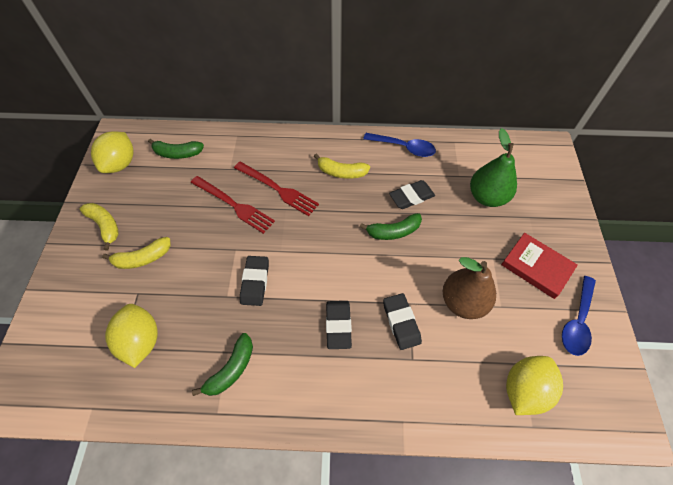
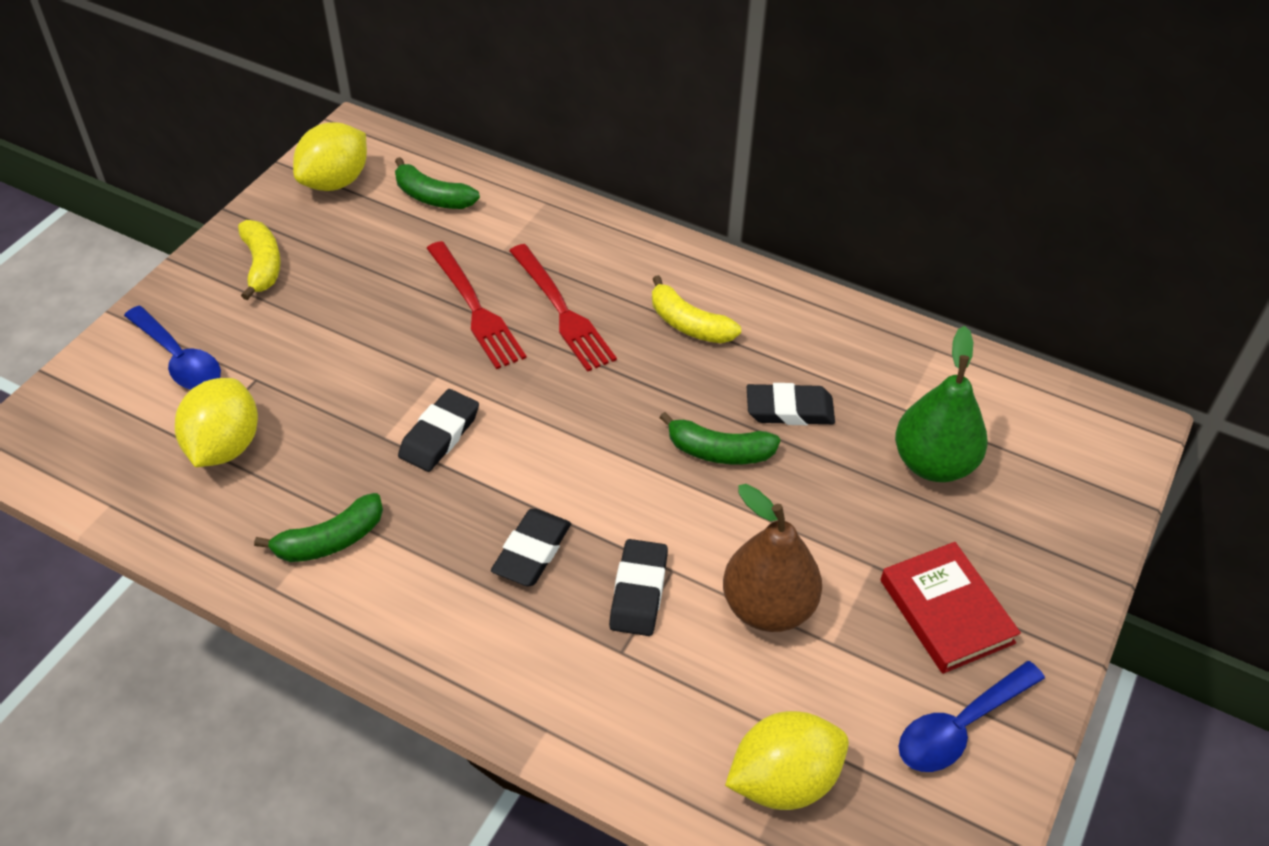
camera: 25 degrees right, 10 degrees down
yellow banana [102,237,171,269] -> none
blue spoon [363,133,436,157] -> blue spoon moved to [124,306,221,389]

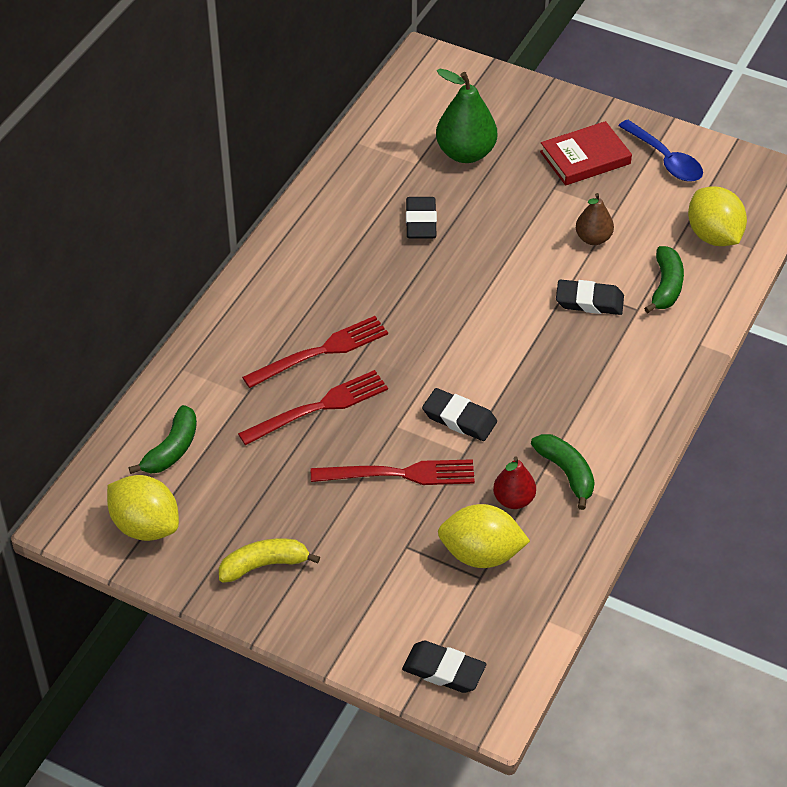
camera: 90 degrees left, 0 degrees up
blue spoon [124,306,221,389] -> none
black eraser [491,509,571,586] -> black eraser moved to [402,641,486,693]
yellow banana [652,275,741,343] -> none
green banana [659,412,780,464] -> green banana moved to [644,246,684,313]
brown pear [723,484,822,632] -> brown pear [576,193,614,245], size x0.60
none -> red fork [311,459,475,485]
none -> red pear [493,456,536,509]

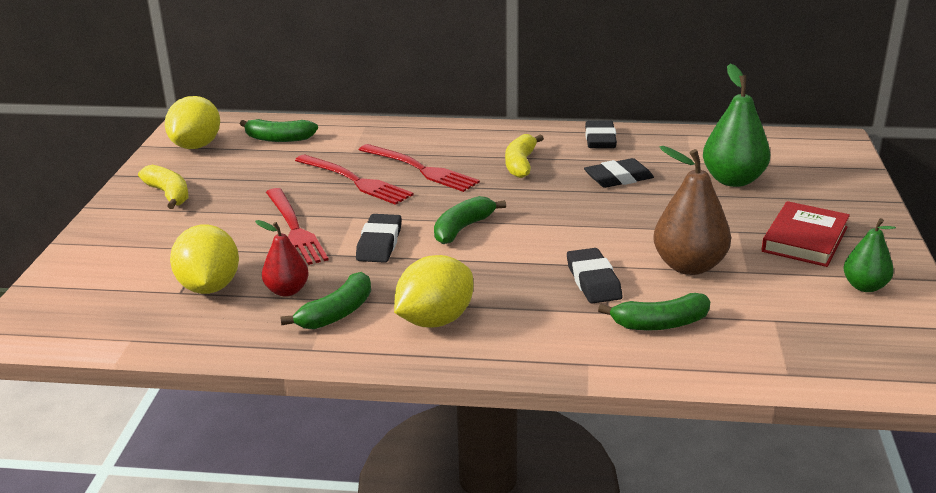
camera: 70 degrees right, 20 degrees down
black eraser [402,641,486,693] -> black eraser moved to [585,120,617,148]
red book [540,121,632,186] -> red book turned 75 degrees clockwise [761,201,850,267]
brown pear [576,193,614,245] -> brown pear [653,146,731,275], size x1.67
blue spoon [618,120,703,181] -> green pear [844,218,896,292]
yellow lemon [688,186,747,246] -> yellow lemon moved to [394,255,473,327]
none -> green banana [434,196,506,244]
none -> yellow banana [505,134,544,178]

